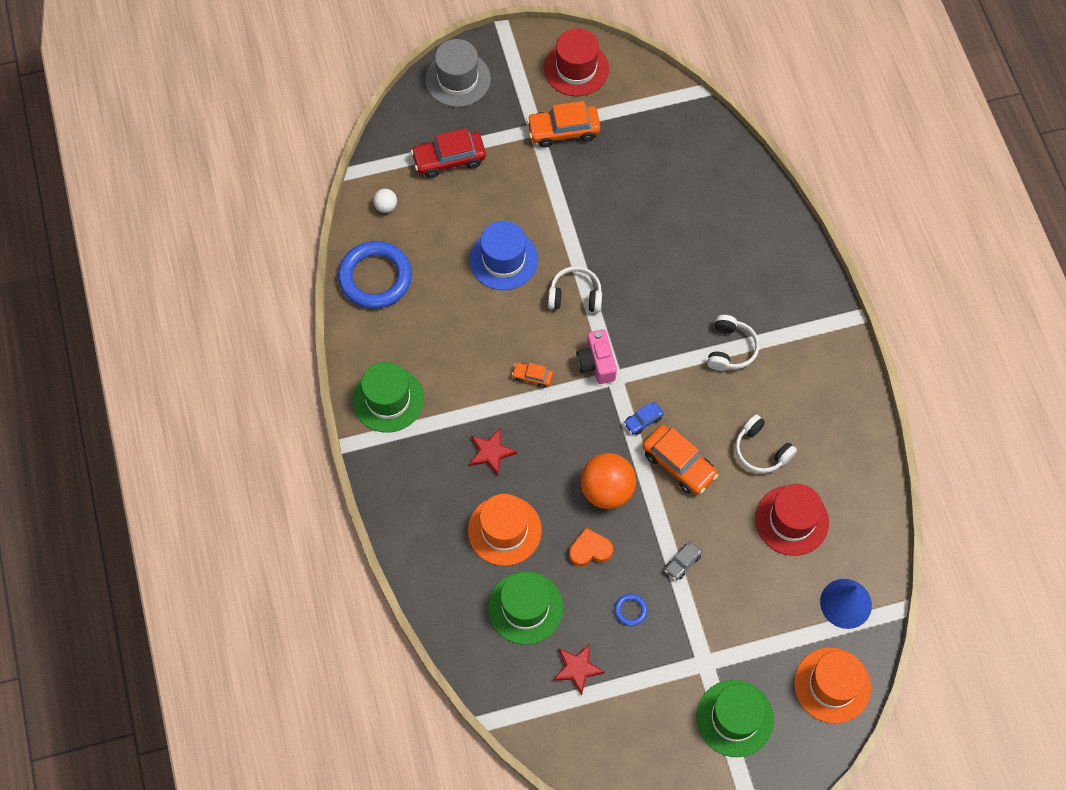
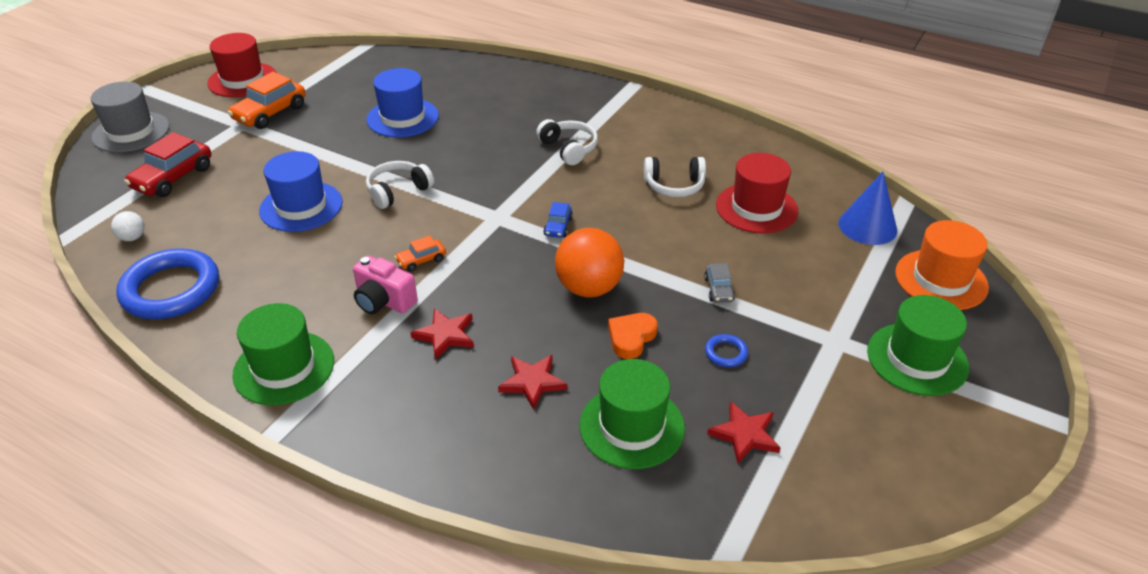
camera: 45 degrees left, 25 degrees down
orange hat [468,494,542,566] -> red star [498,355,567,410]
pink camera [576,329,617,384] -> pink camera moved to [353,255,418,314]
orange car [642,425,718,495] -> none
none -> blue hat [367,68,439,137]

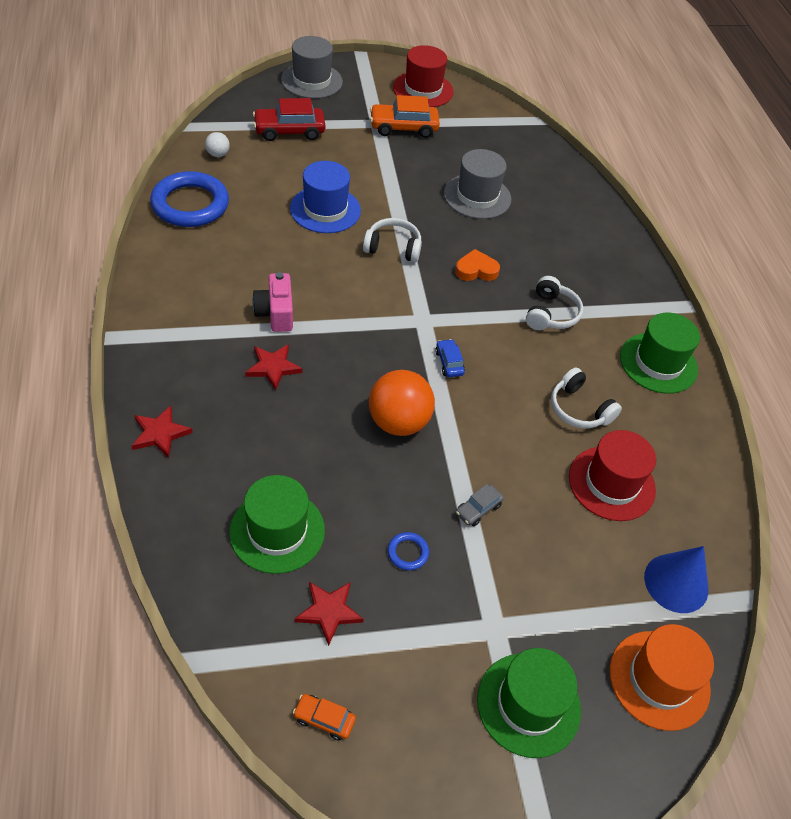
camera: 45 degrees right, 10 degrees up
green hat [232,303,334,405] -> green hat moved to [620,313,700,394]
blue hat [367,68,439,137] -> grey hat [444,149,511,219]
orange car [395,235,446,272] -> orange car moved to [293,694,356,741]
red star [498,355,567,410] -> red star moved to [131,405,193,458]
blue car [544,202,573,238] -> blue car turned 105 degrees clockwise [435,339,465,377]
orange heart [608,313,658,359] -> orange heart moved to [455,249,500,281]

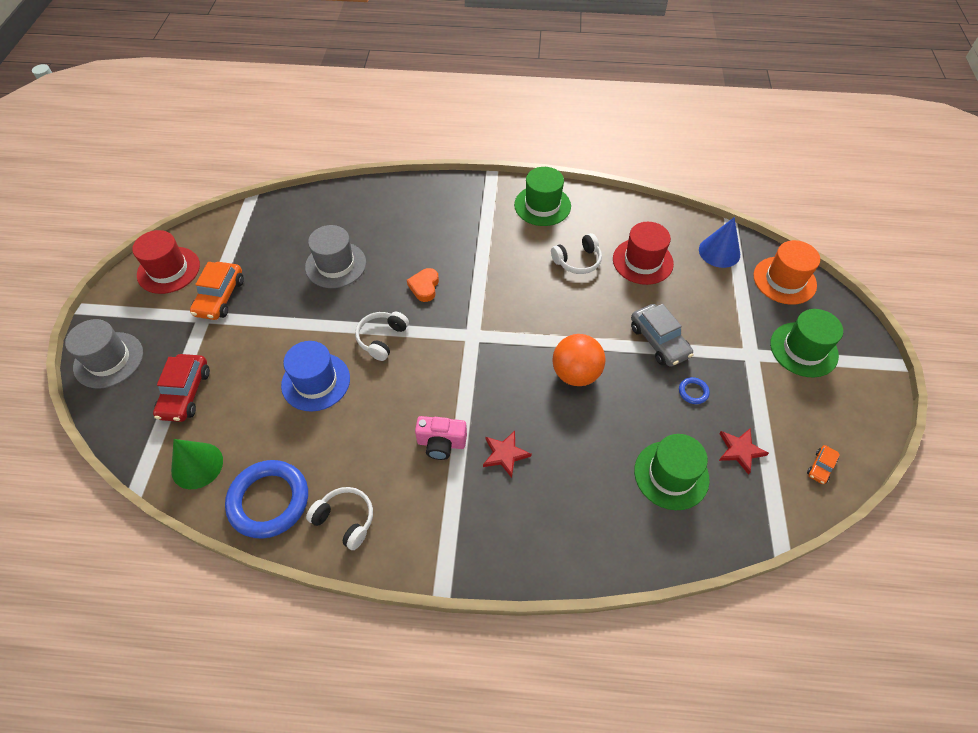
camera: 70 degrees left, 5 degrees up
red star [131,405,193,458] -> none
white ball [205,132,230,157] -> green cone [171,439,223,489]
blue car [435,339,465,377] -> none
grey car [456,484,504,526] -> grey car [631,304,694,367], size x1.92
white headphones [526,276,583,330] -> white headphones moved to [306,487,373,550]

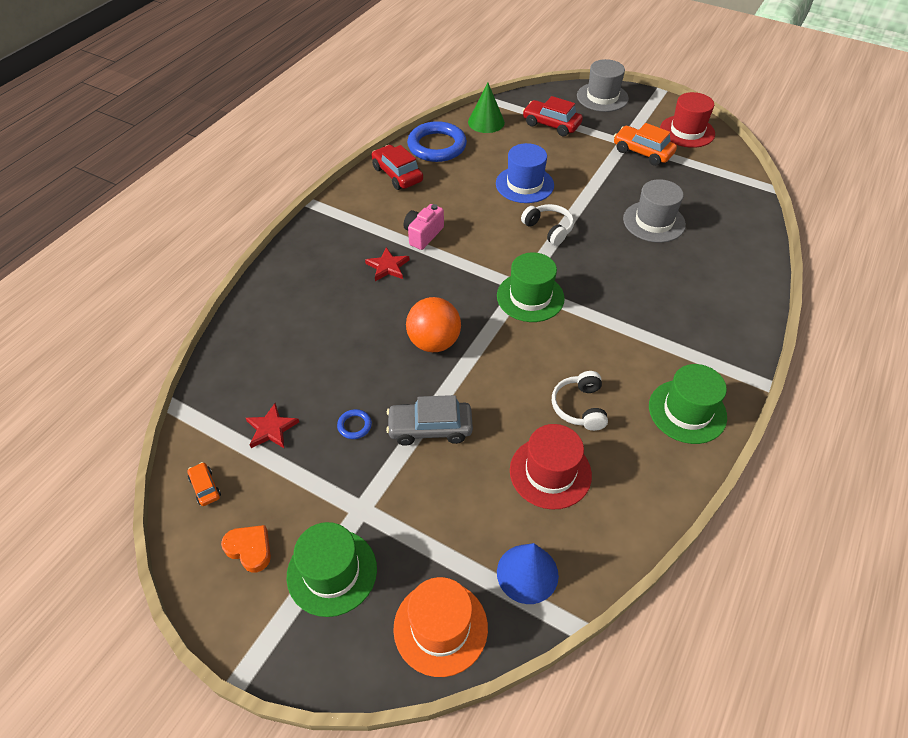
camera: 115 degrees right, 5 degrees down
white headphones [306,487,373,550] -> red car [372,145,423,190]
orange heart [407,268,439,302] -> orange heart moved to [221,525,271,573]
green hat [634,434,710,510] -> green hat moved to [497,252,565,322]

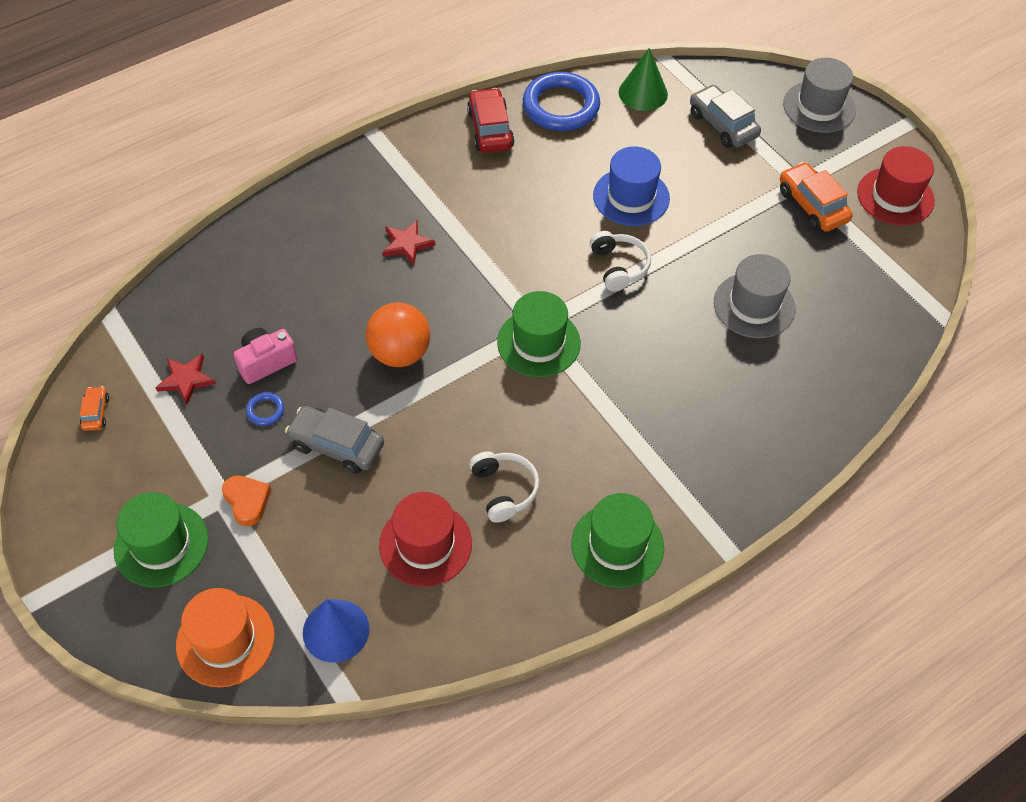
camera: 25 degrees right, 5 degrees up
orange heart [221,525,271,573] -> orange heart moved to [222,475,271,526]
pink camera [404,204,444,250] -> pink camera moved to [234,328,298,384]
red car [523,96,583,136] -> grey car [690,84,761,148]
white headphones [552,371,608,431] -> white headphones turned 135 degrees clockwise [469,451,540,523]

